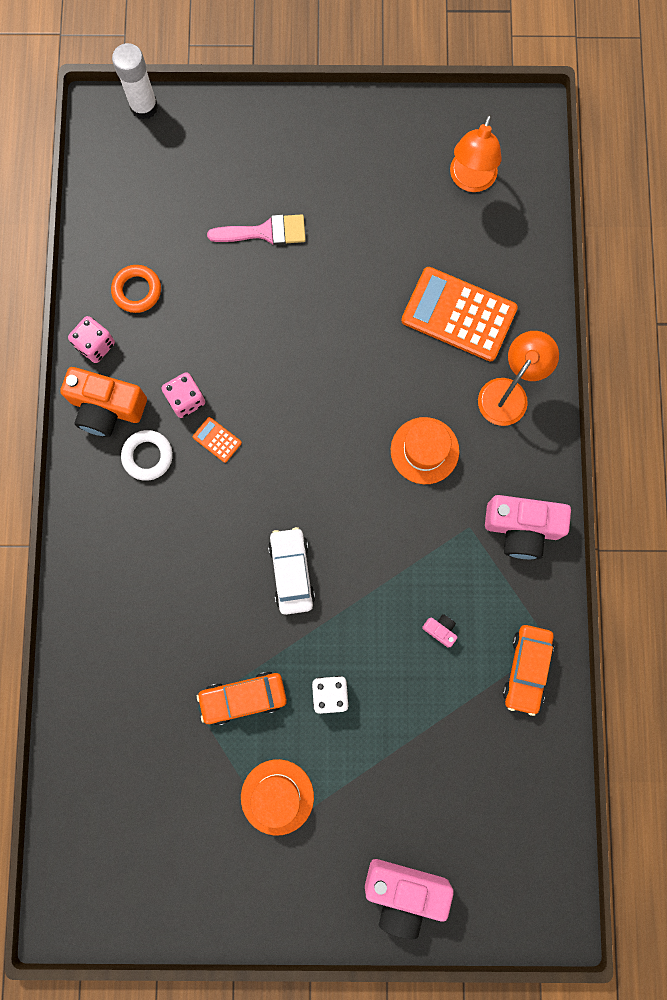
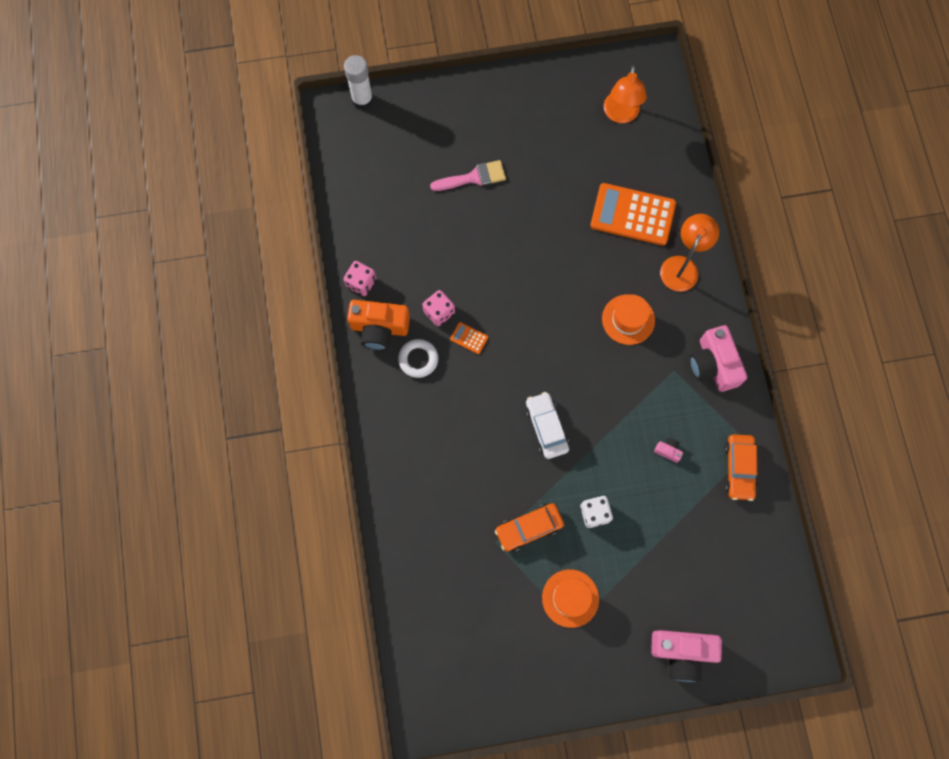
camera: 10 degrees left, 5 degrees down
orange ring [111,265,161,313] -> none
pink camera [485,495,571,559] -> pink camera turned 75 degrees clockwise [690,325,747,392]

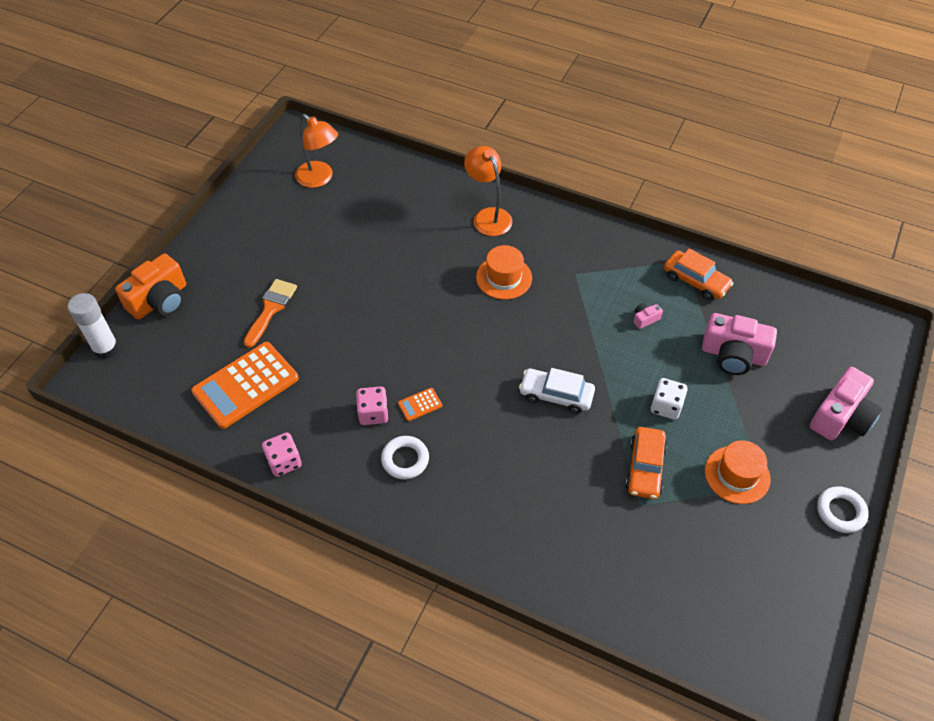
camera: 55 degrees left, 20 degrees down
orange camera [347,300,410,350] -> orange camera moved to [115,254,186,319]
pink brush [430,160,506,191] -> orange brush [244,279,297,348]
orange calculator [590,183,676,246] -> orange calculator moved to [191,342,299,429]
pink camera [690,325,747,392] -> pink camera moved to [702,313,777,375]
none -> white ring [817,486,869,533]

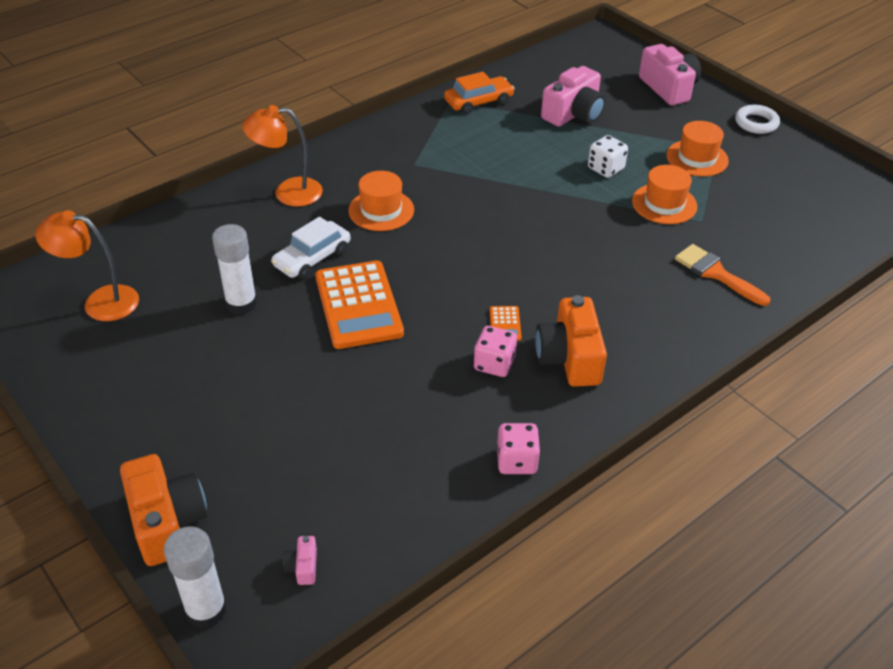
camera: 65 degrees left, 10 degrees down
orange calculator [191,342,299,429] -> orange calculator moved to [315,260,404,349]
orange brush [244,279,297,348] -> orange brush moved to [675,244,770,306]
orange lamp [295,114,338,188] -> orange lamp turned 150 degrees counterclockwise [35,210,139,321]
white ring [381,436,429,479] -> orange camera [535,295,607,387]
white car [519,368,595,414] -> white car moved to [271,217,351,279]
orange car [625,427,667,499] -> orange hat [632,165,697,224]
pink camera [633,303,663,329] -> pink camera moved to [283,536,317,585]
none -> white glue stick [212,224,257,315]

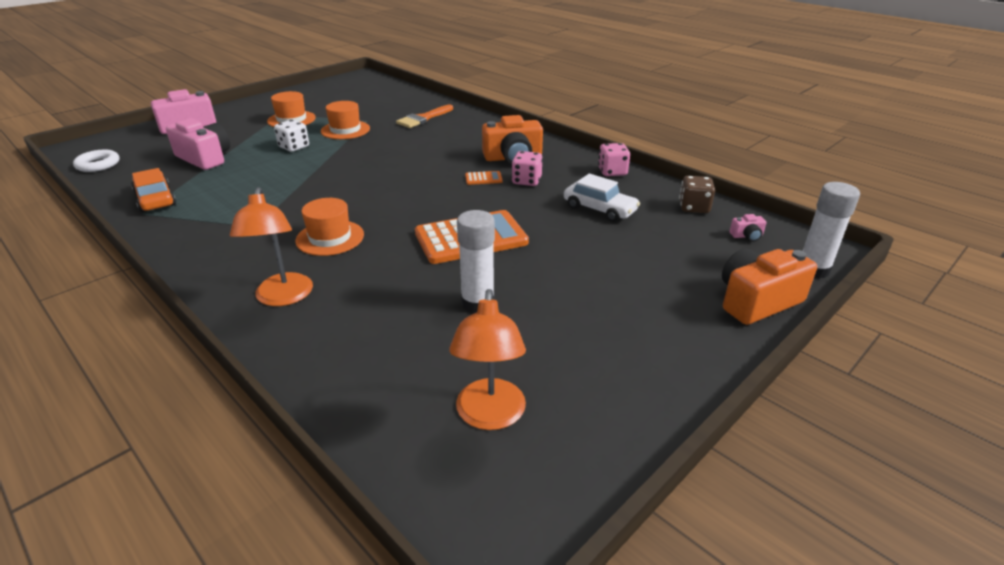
camera: 95 degrees left, 10 degrees down
white car [271,217,351,279] -> white car moved to [564,174,640,222]
white ring [735,105,780,134] -> white ring moved to [73,150,120,172]
none -> brown dice [679,176,715,213]

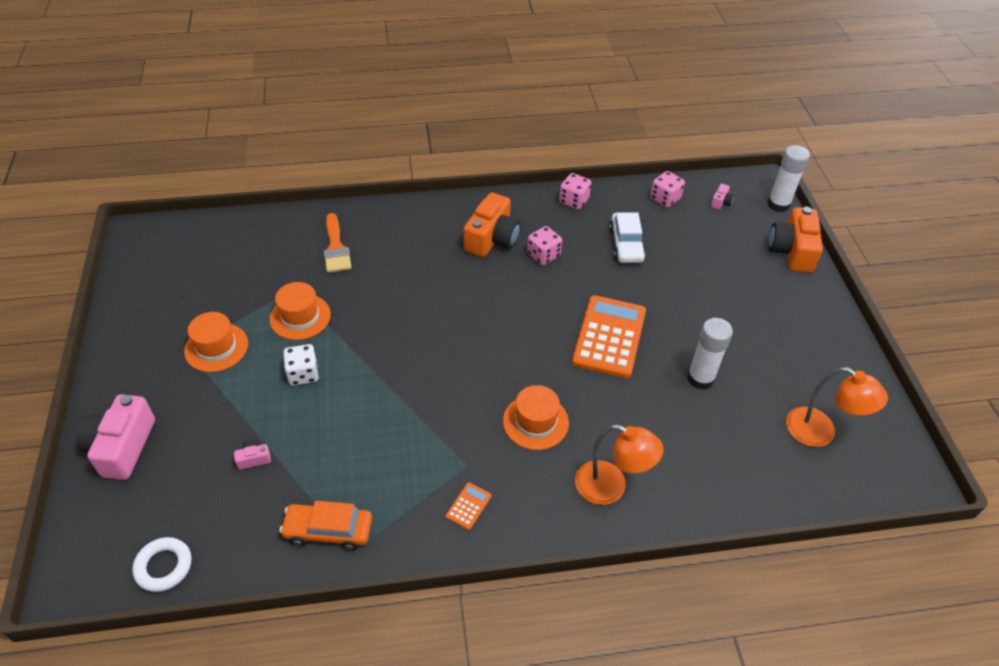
camera: 55 degrees left, 15 degrees up
pink camera [166,118,230,170] -> pink camera [234,439,271,470], size x0.43
orange calculator [465,171,503,185] -> orange calculator moved to [446,483,491,530]
white car [564,174,640,222] -> white car turned 105 degrees clockwise [609,212,646,263]
brown dice [679,176,715,213] -> pink dice [650,171,685,208]

